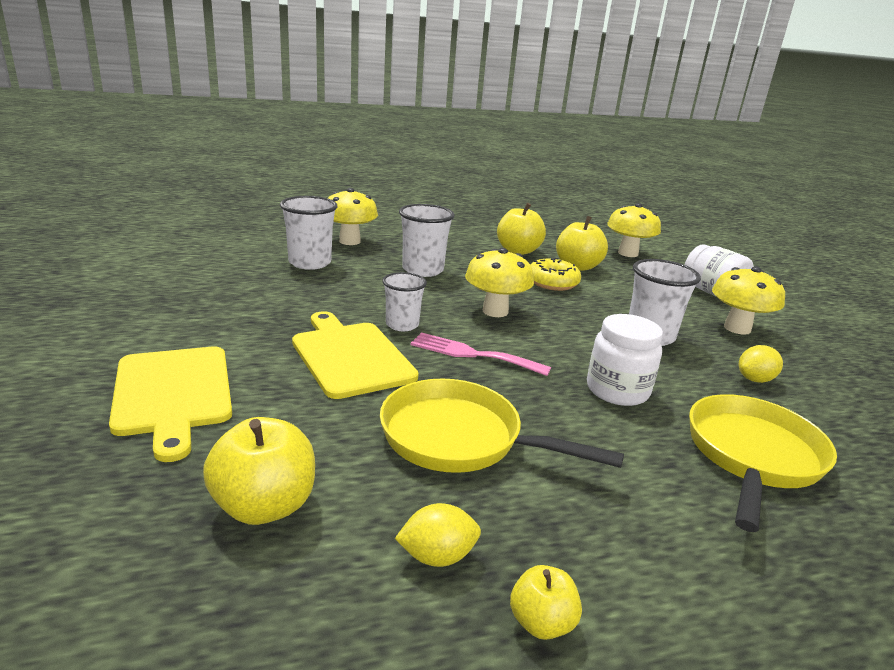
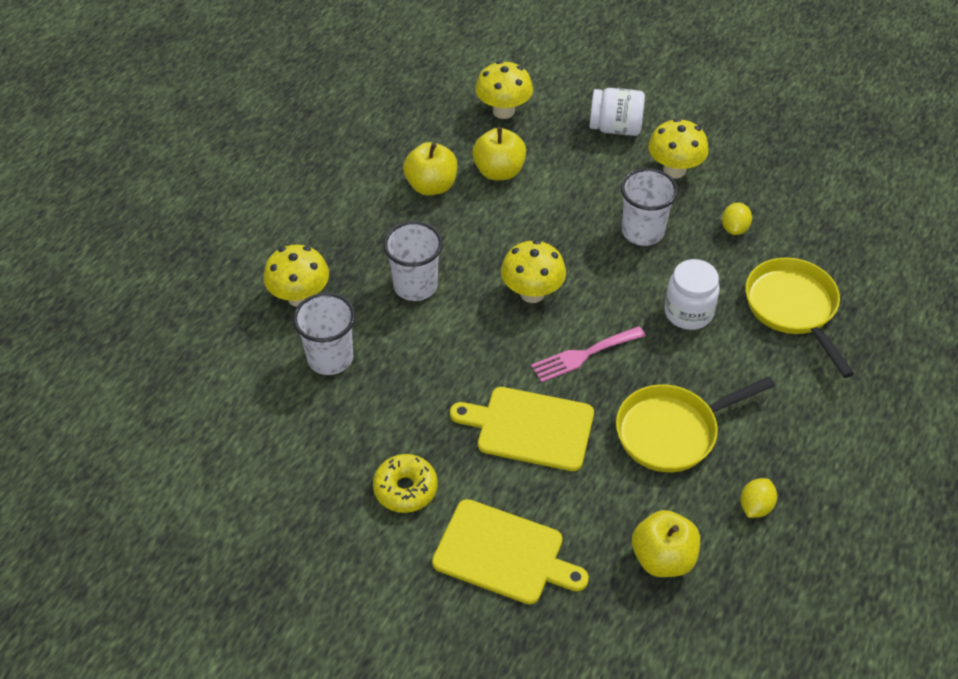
camera: 45 degrees left, 25 degrees up
white cup [382,272,427,331] -> none
yellow apple [510,565,582,640] -> none
yellow donut [530,258,581,291] -> yellow donut moved to [373,454,438,513]

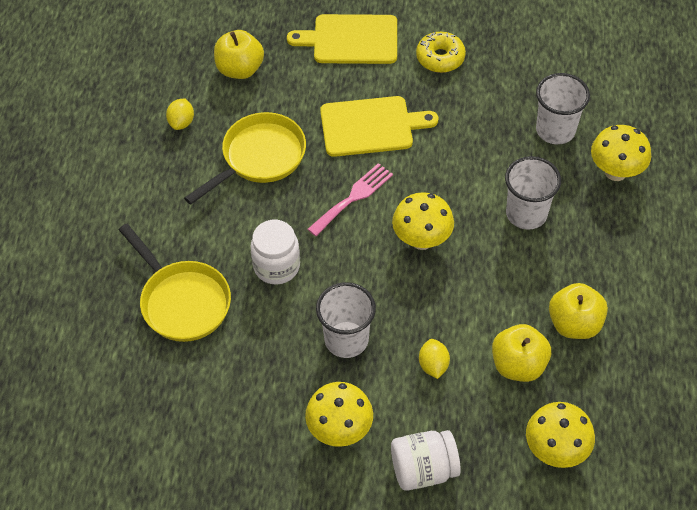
camera: 160 degrees right, 5 degrees up
yellow lemon [722,203,752,235] -> yellow lemon moved to [419,339,450,379]

